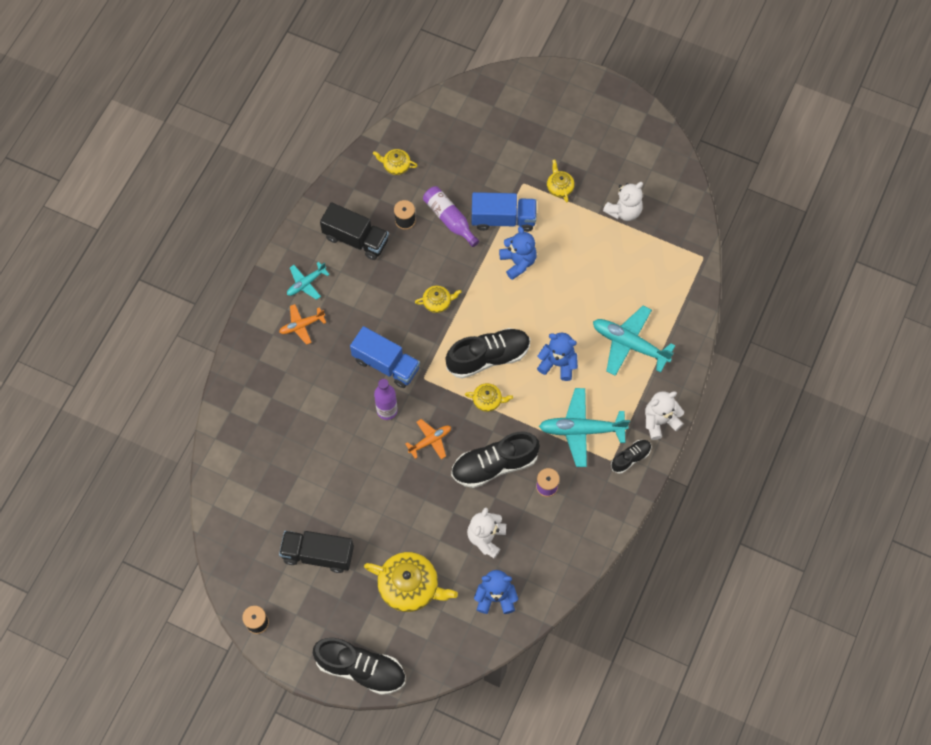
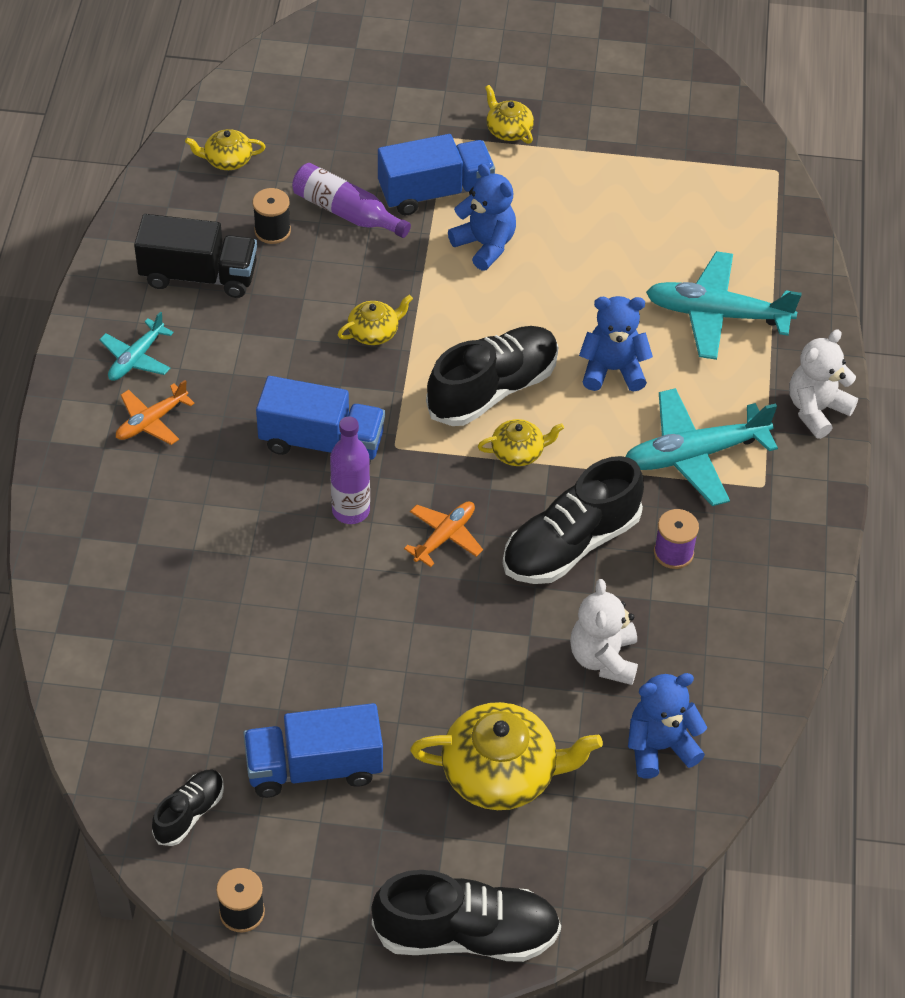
camera: 20 degrees left, 15 degrees down
black truck [279,531,354,573] -> blue truck [243,703,383,798]
white teddy bear [603,182,643,221] -> none
black shoe [611,440,651,474] -> black shoe moved to [152,769,224,846]

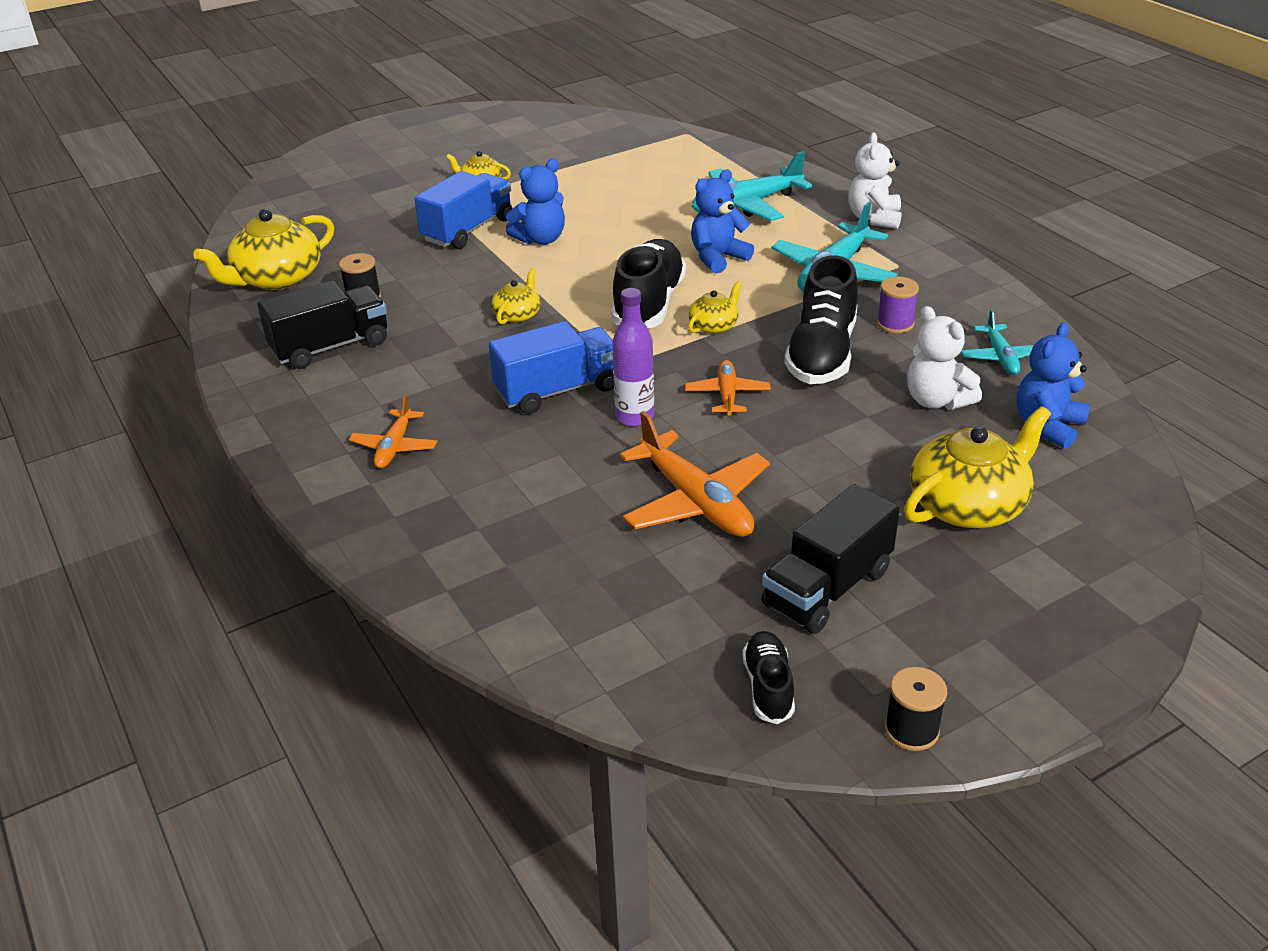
camera: 35 degrees left, 15 degrees down
turquoise plane [99,312,174,381] -> turquoise plane moved to [961,309,1034,375]
yellow teapot [185,129,265,170] -> yellow teapot [193,209,334,290], size x1.95
blue truck [243,703,383,798] -> black truck [761,484,900,634]
purple bottle [292,163,411,238] -> none
black shoe [371,870,561,962] -> none
blue teddy bear [448,164,516,271] -> blue teddy bear turned 135 degrees clockwise [506,159,565,245]
none -> orange plane [620,411,770,537]

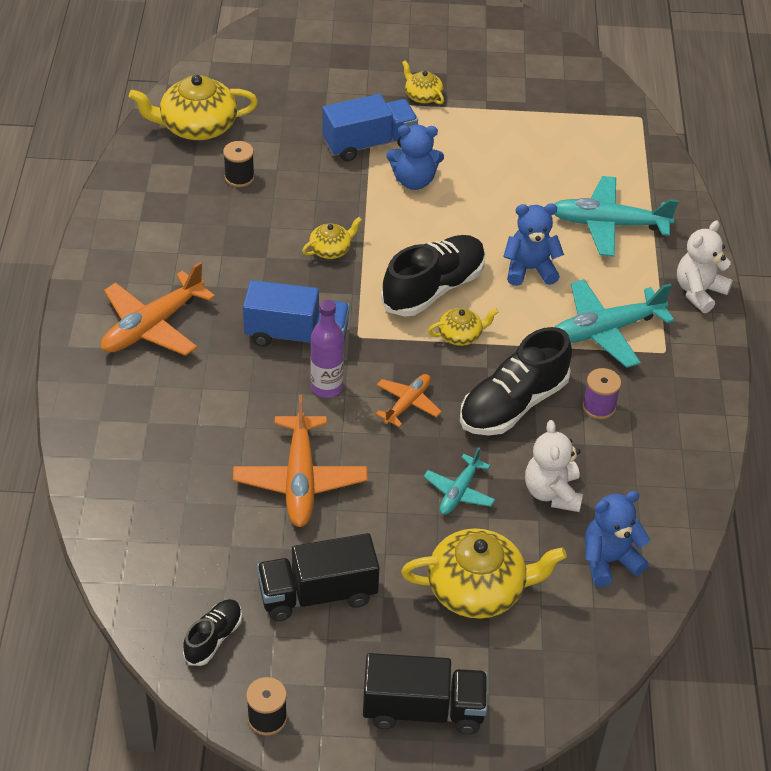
camera: 30 degrees right, 10 degrees up
black truck [257,281,387,369] -> black truck moved to [363,653,488,735]
orange plane [349,394,437,468] -> orange plane [101,262,215,356], size x1.77
turquoise plane [961,309,1034,375] -> turquoise plane moved to [424,447,495,515]

